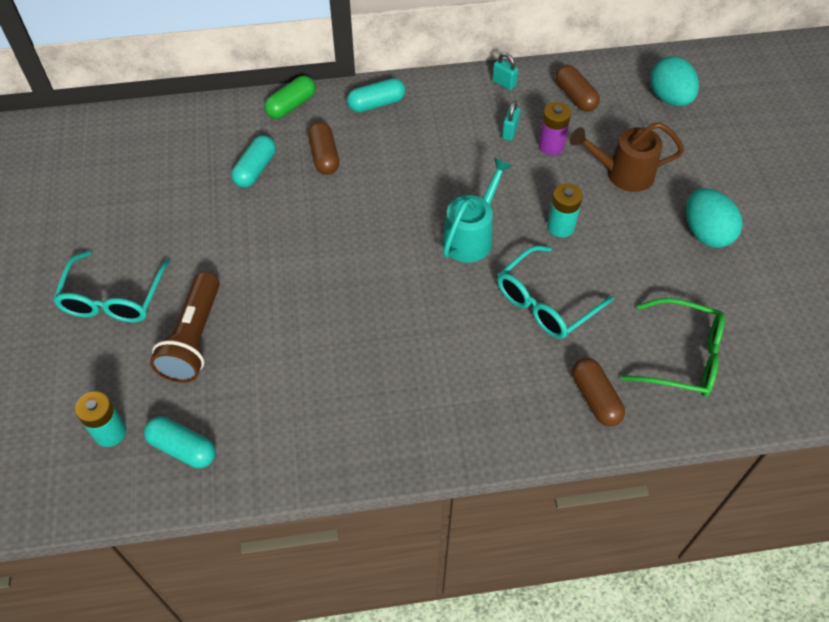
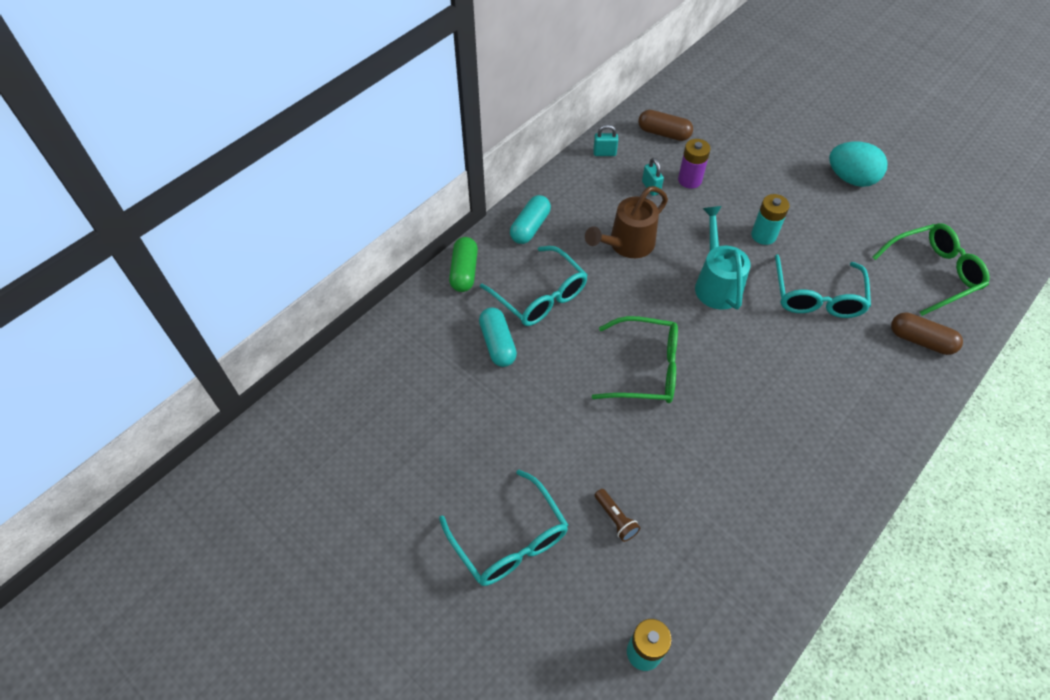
camera: 40 degrees left, 0 degrees up
turquoise capsule [144,417,216,468] -> none
brown flashlight [150,272,220,383] -> brown flashlight [595,489,640,542], size x0.45
brown capsule [308,122,339,175] -> turquoise glasses [480,246,587,326]
brown watering can [570,122,684,192] -> brown watering can moved to [585,186,668,258]
turquoise egg [650,56,699,106] -> none
none -> green glasses [592,316,678,403]

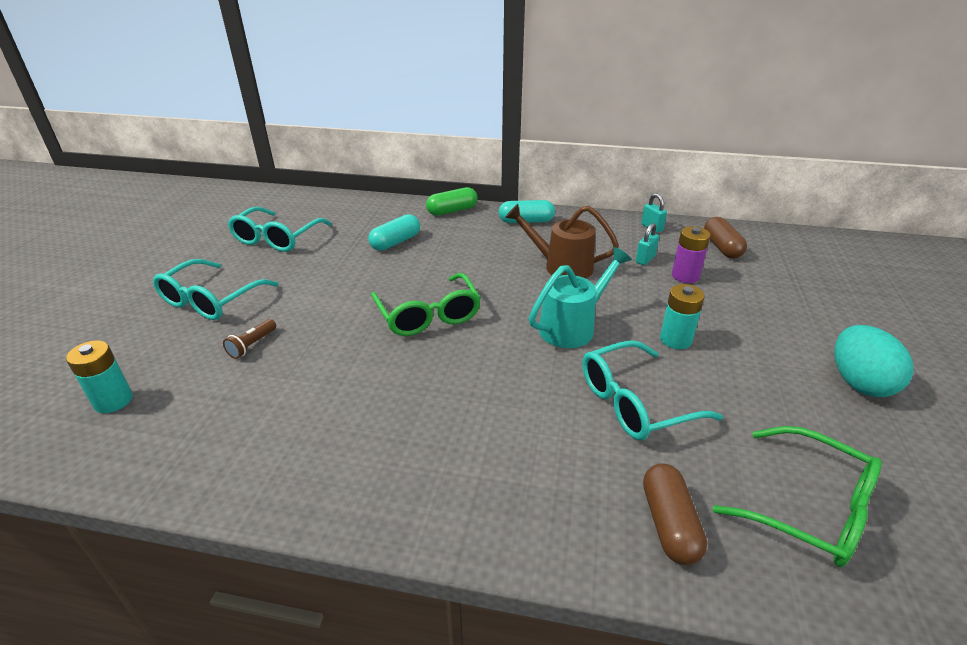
camera: 60 degrees right, 20 degrees down
turquoise glasses [480,246,587,326] -> turquoise glasses moved to [228,207,331,252]

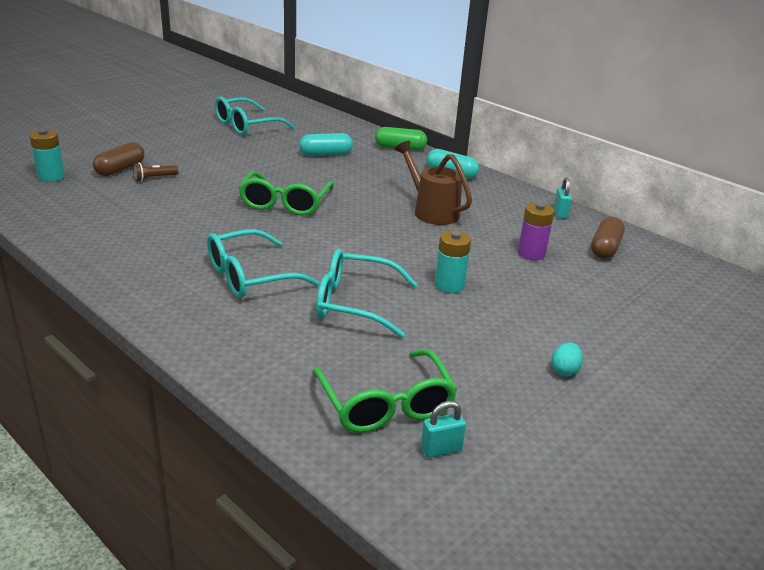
camera: 30 degrees right, 5 degrees down
turquoise glasses [153,259,279,320] -> turquoise glasses moved to [207,229,320,298]
turquoise watering can [529,247,632,348] -> none
turquoise padlock [636,223,659,265] -> turquoise padlock moved to [421,401,466,458]
brown capsule [643,463,707,565] -> brown capsule moved to [93,142,144,176]
turquoise egg [834,325,913,397] -> turquoise egg [551,342,583,376], size x0.49

